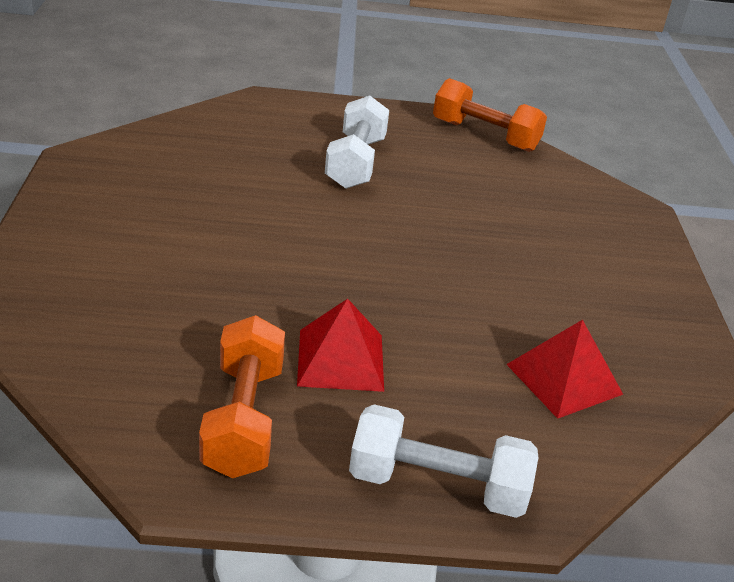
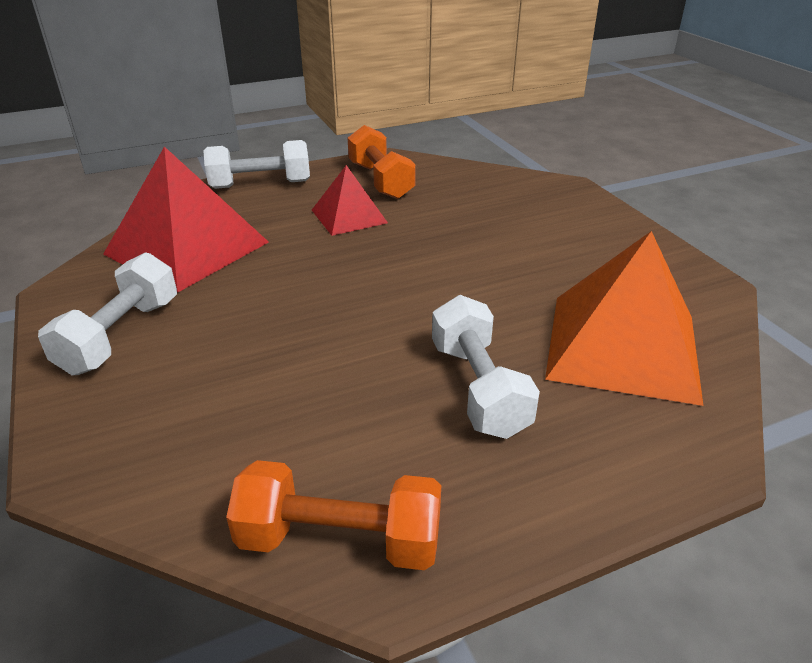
camera: 160 degrees right, 0 degrees up
red pyramid [506,320,623,419] -> red pyramid [103,146,269,293], size x1.79
none -> white dumbbell [38,252,177,375]
none -> orange pyramid [545,231,703,406]

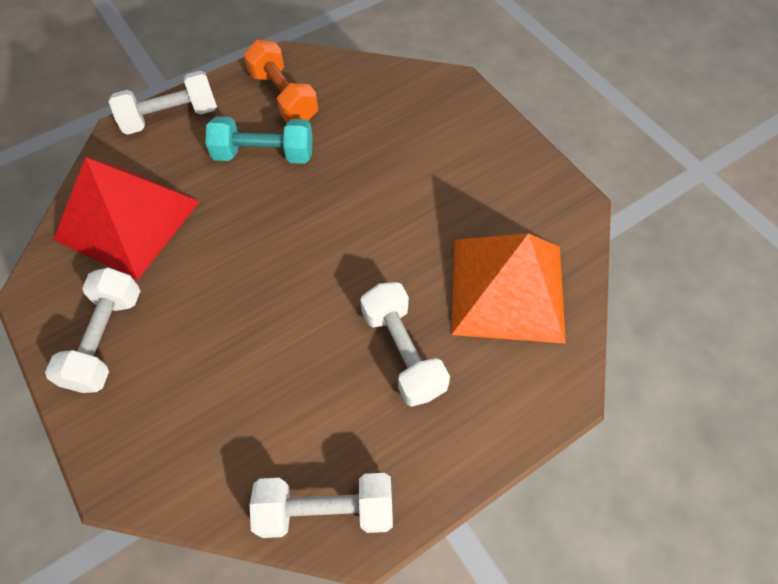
camera: 10 degrees left, 25 degrees up
orange dumbbell [226,460,441,570] -> white dumbbell [250,473,393,538]
red pyramid [312,165,388,236] -> turquoise dumbbell [205,116,313,164]

